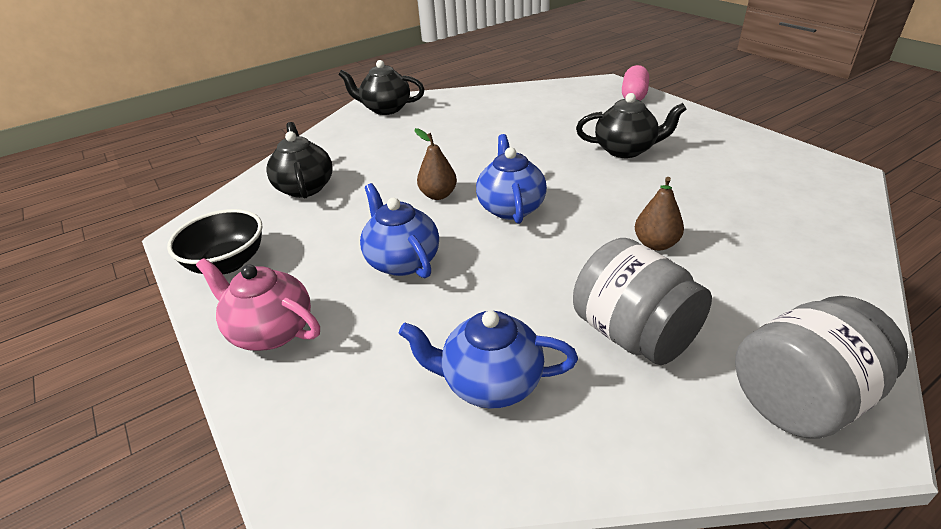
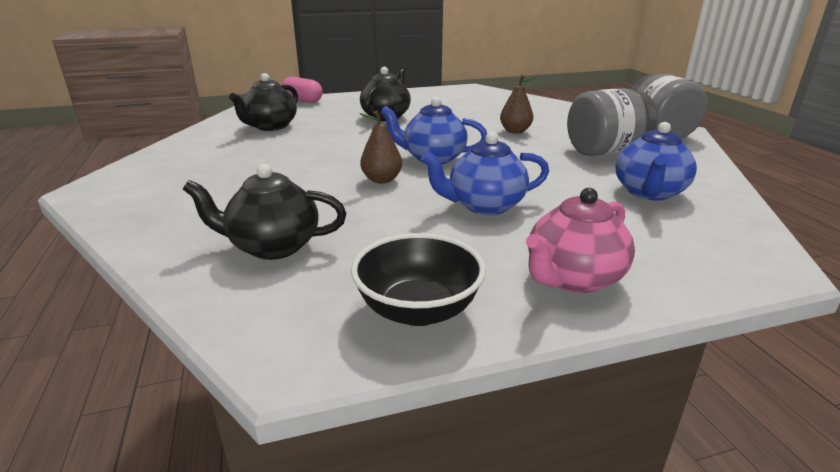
camera: 75 degrees left, 10 degrees down
black teapot [338,60,425,115] -> black teapot moved to [229,73,298,131]

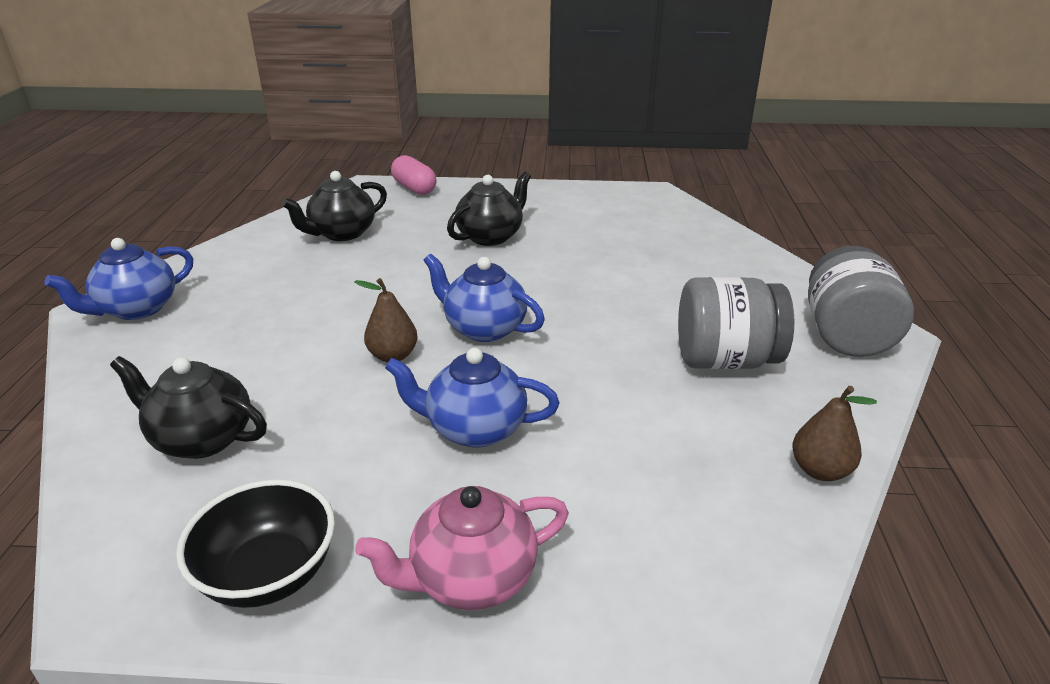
camera: 20 degrees right, 5 degrees up
brown pear [500,75,537,133] -> brown pear moved to [792,386,877,481]
blue teapot [615,122,697,201] -> blue teapot moved to [44,238,193,320]

